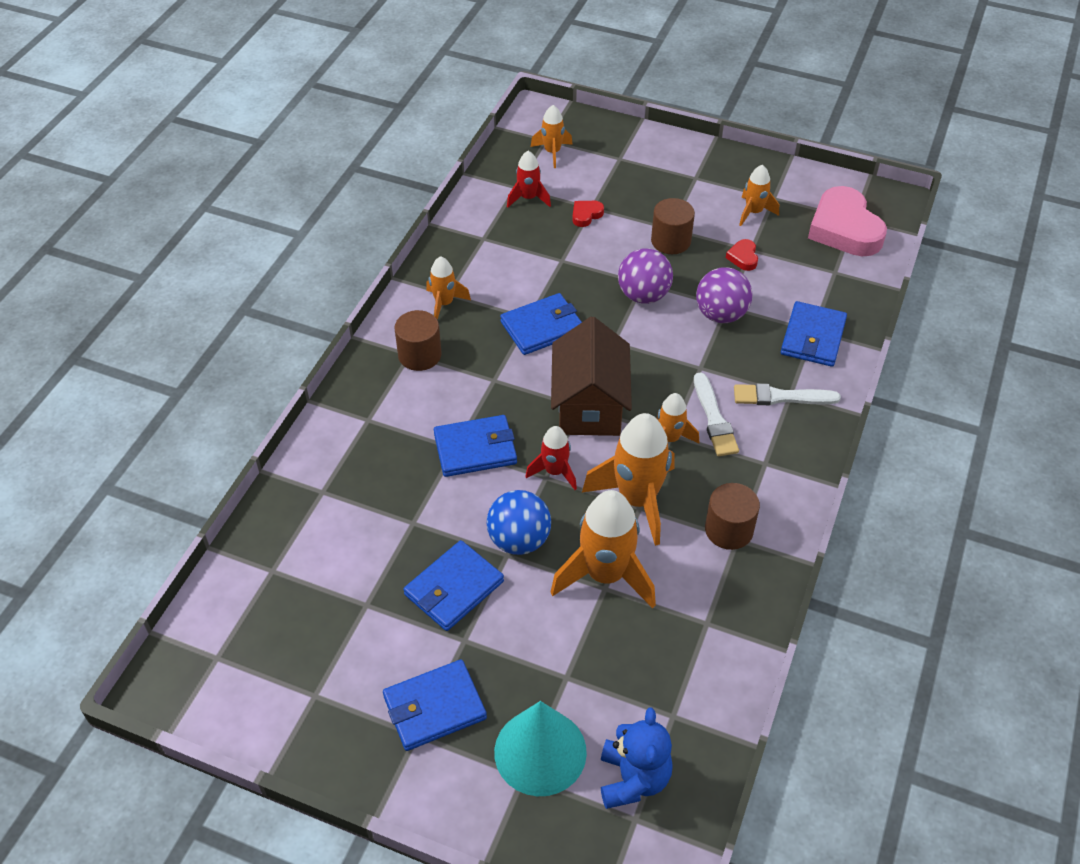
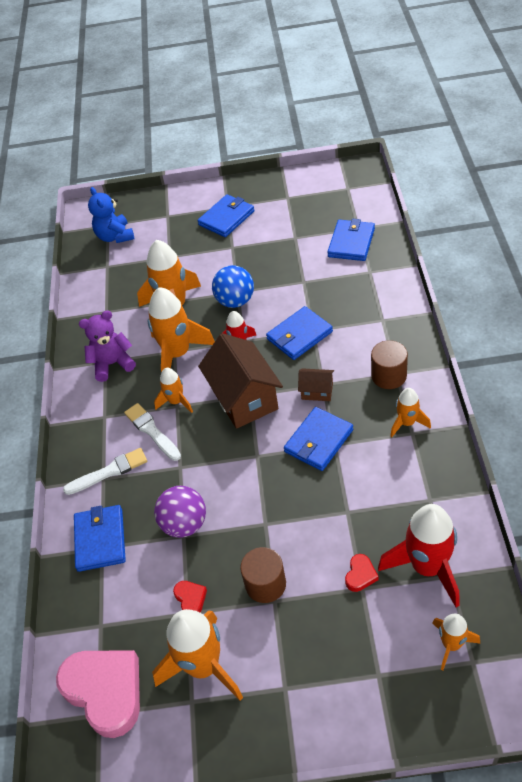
camera: 160 degrees right, 0 degrees up
blue wallet [403,540,504,631] -> blue wallet moved to [327,219,375,261]
turquoise cone [494,701,587,796] -> none
red rocket [507,151,551,207] -> red rocket [378,504,460,607], size x1.84
purple ball [618,248,673,304] -> none
brown cylinder [705,483,760,550] -> purple teddy bear [79,310,136,382]
orange rocket [739,165,779,226] -> orange rocket [152,609,243,701], size x1.84
none -> brown house [298,368,334,401]

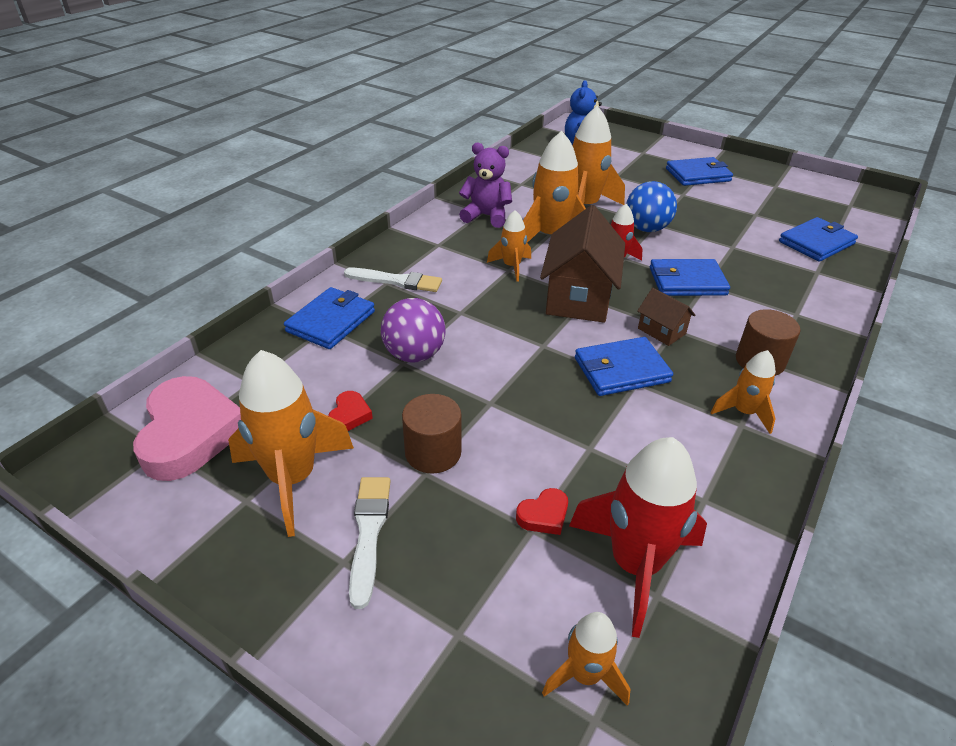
camera: 30 degrees right, 10 degrees down
white brush [124,403,181,461] -> white brush moved to [349,477,391,609]

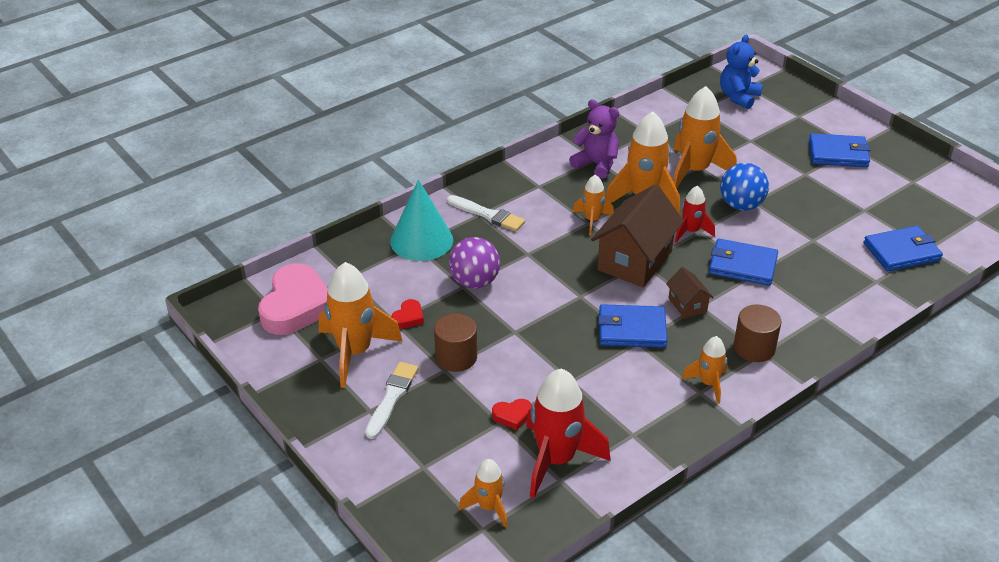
camera: 20 degrees right, 0 degrees up
blue wallet [284,287,375,349] -> turquoise cone [390,179,453,261]

